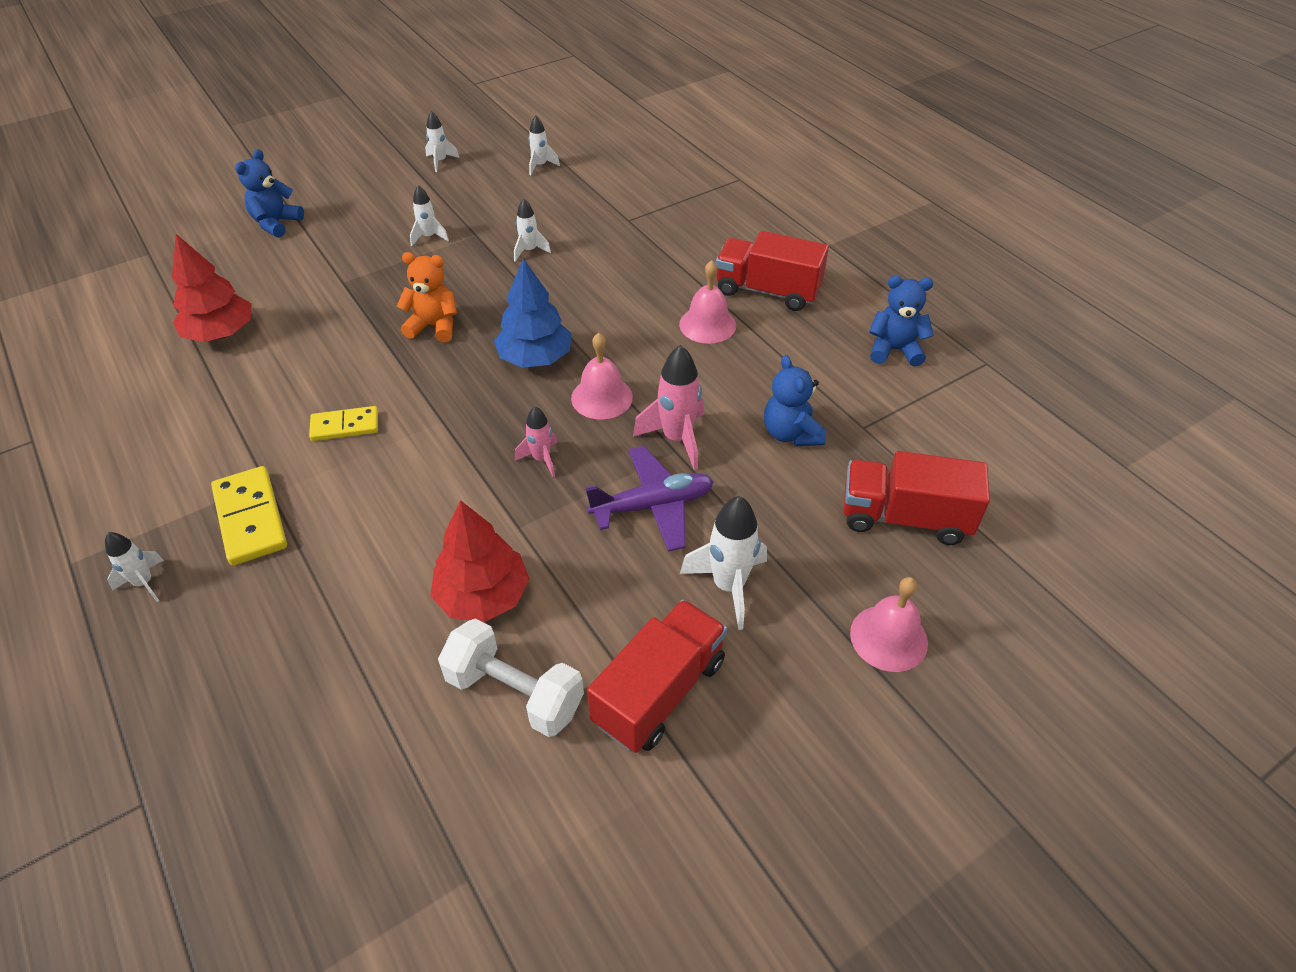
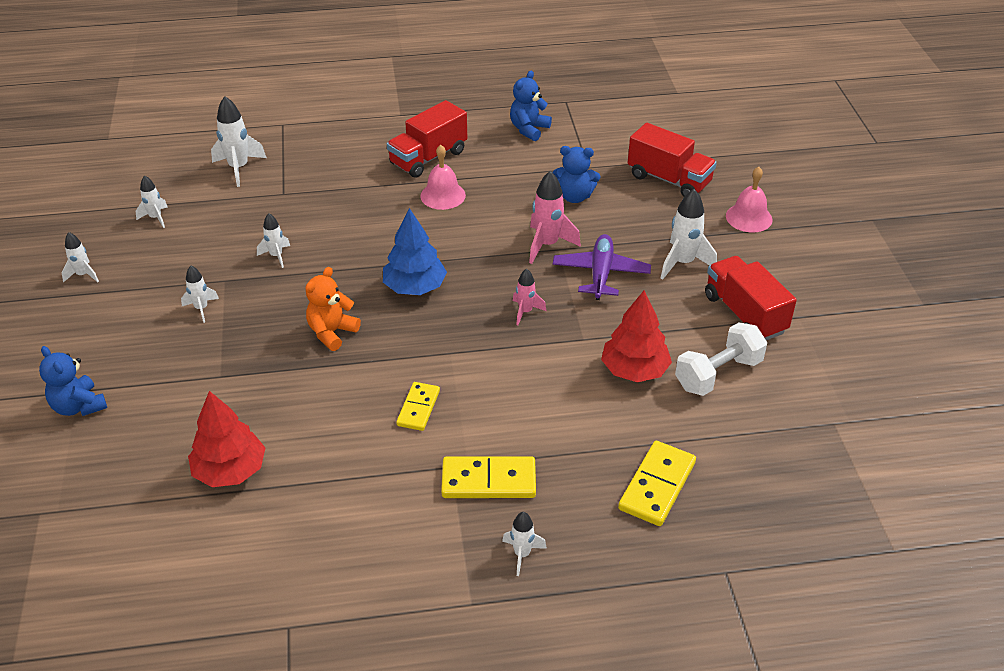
camera: 65 degrees left, 5 degrees down
pink bell [571,333,633,420] -> none
red truck [843,451,990,545] -> red truck turned 90 degrees counterclockwise [628,123,717,197]
none -> white rocket [211,96,267,187]
none -> yellow domino [618,441,696,526]

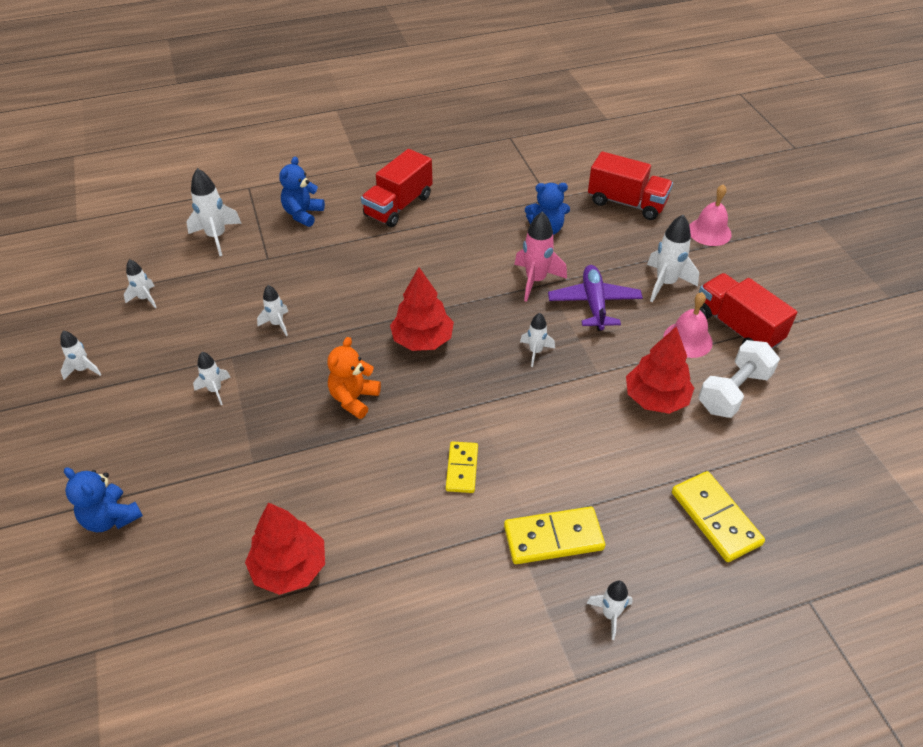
camera: 10 degrees left, 5 degrees up
blue tree [383,208,447,295] -> red tree [390,267,454,351]
pink bell [420,145,466,210] -> pink bell moved to [663,292,713,358]
blue teddy bear [510,70,552,141] -> blue teddy bear moved to [279,157,325,227]
pink rocket [513,269,546,325] -> white rocket [520,313,555,367]
yellow domino [618,441,696,526] -> yellow domino turned 45 degrees counterclockwise [672,471,765,562]

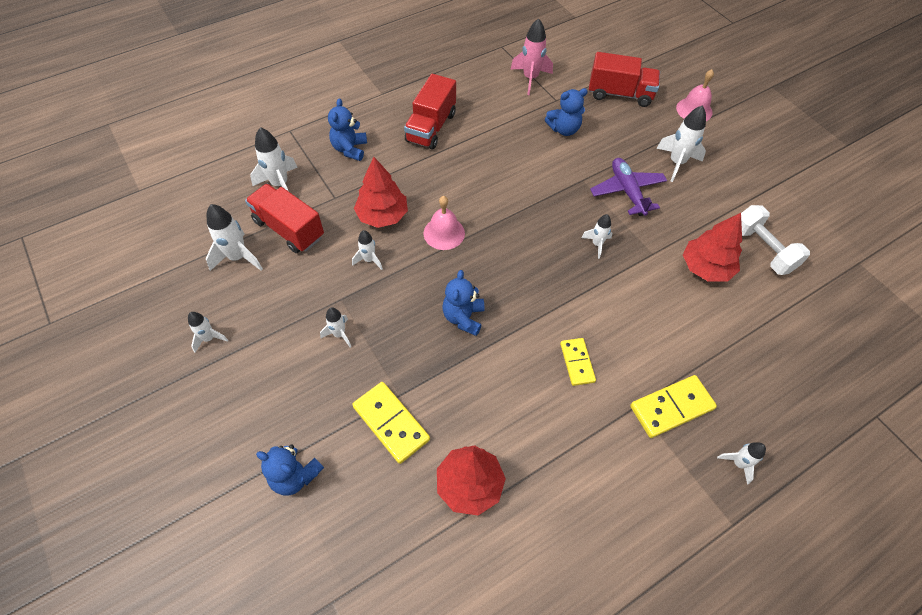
camera: 15 degrees left, 10 degrees up
white rocket [124,259,157,308] -> white rocket [206,204,263,271], size x1.69
orange teddy bear [327,337,381,419] -> blue teddy bear [442,270,484,336]
red tree [390,267,454,351] -> red tree moved to [354,157,408,228]
pink rocket [514,212,567,302] -> pink rocket moved to [510,18,553,95]
pink bell [663,292,713,358] -> pink bell moved to [424,196,465,250]
yellow domino [672,471,765,562] -> yellow domino moved to [352,382,430,464]
white dumbbell [698,340,780,418] -> white dumbbell turned 60 degrees counterclockwise [741,205,810,275]
red truck [699,273,797,349] -> red truck moved to [245,184,324,253]

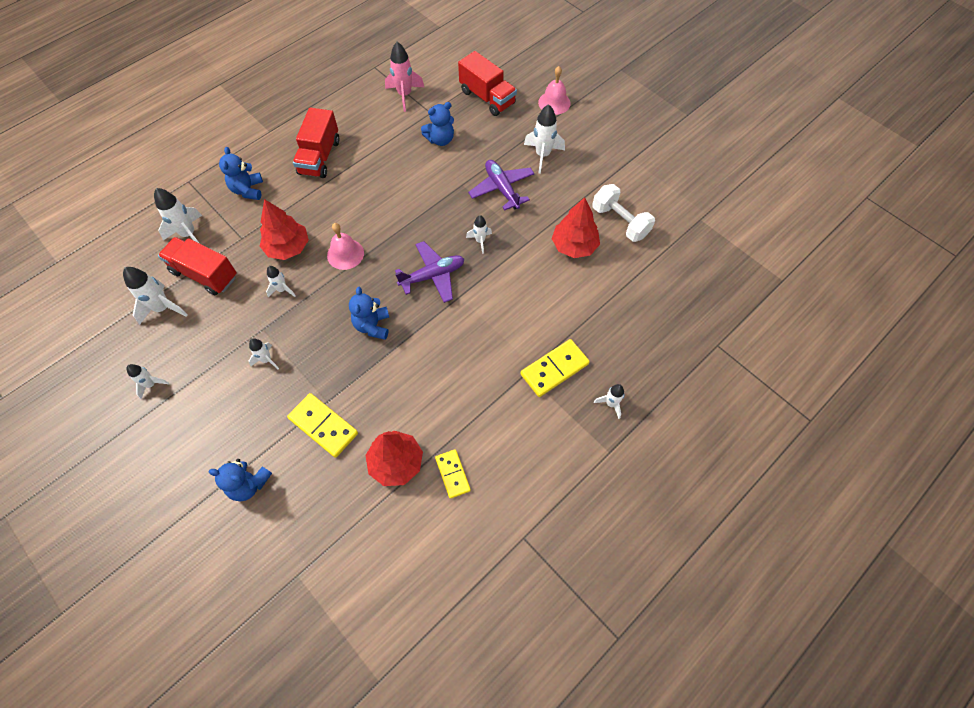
camera: 10 degrees left, 5 degrees up
yellow domino [560,338,596,386] -> yellow domino moved to [435,449,471,499]
red truck [589,52,660,107] -> red truck turned 45 degrees clockwise [458,51,517,116]
none -> purple plane [395,241,464,303]

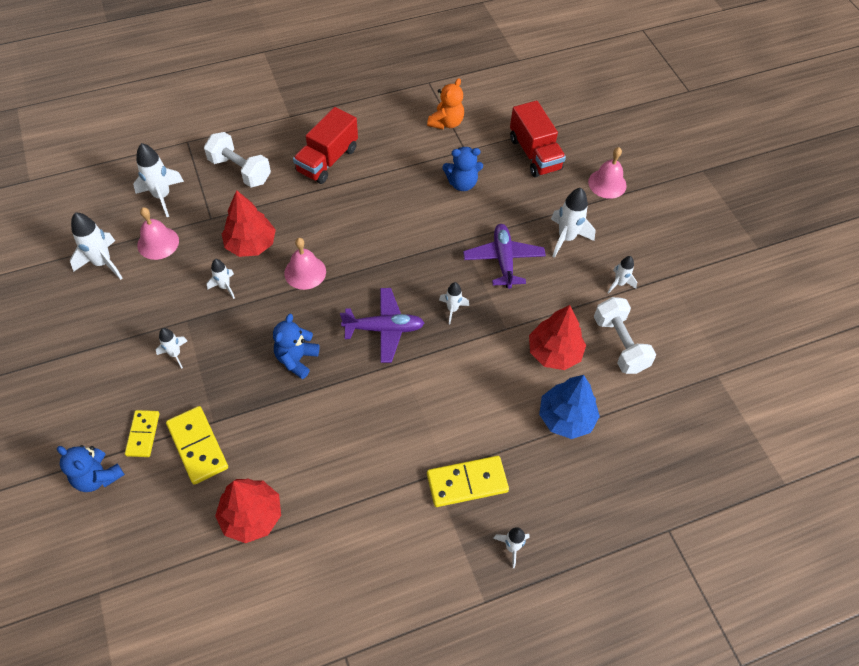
camera: 20 degrees right, 5 degrees down
white rocket [126,364,169,399] -> white rocket moved to [608,256,637,294]
red truck [158,237,237,295] -> pink bell [137,207,179,260]
blue teddy bear [219,147,263,200] -> white dumbbell [204,132,271,187]
pink rocket [385,42,424,112] -> orange teddy bear [427,78,464,129]
yellow domino [435,449,471,499] -> yellow domino moved to [125,410,159,457]
none -> blue tree [539,375,600,439]

